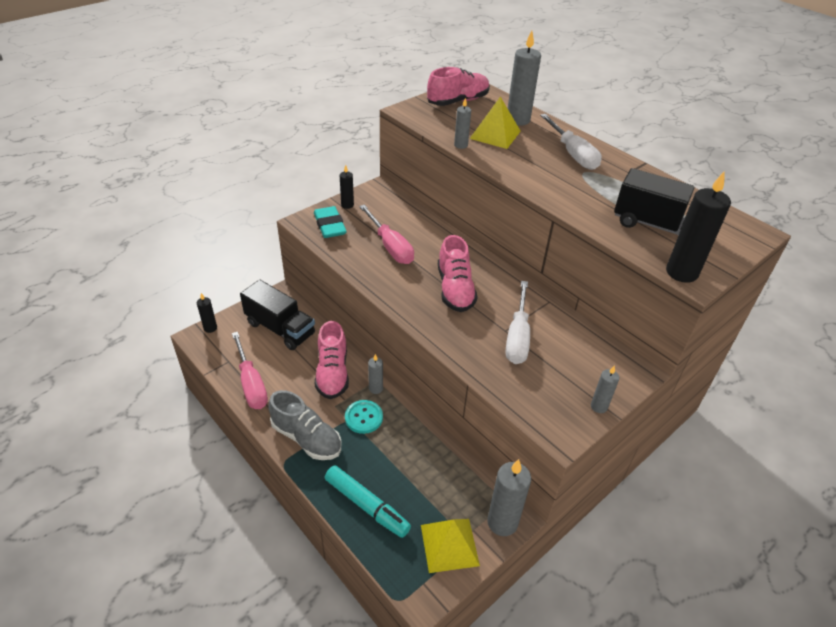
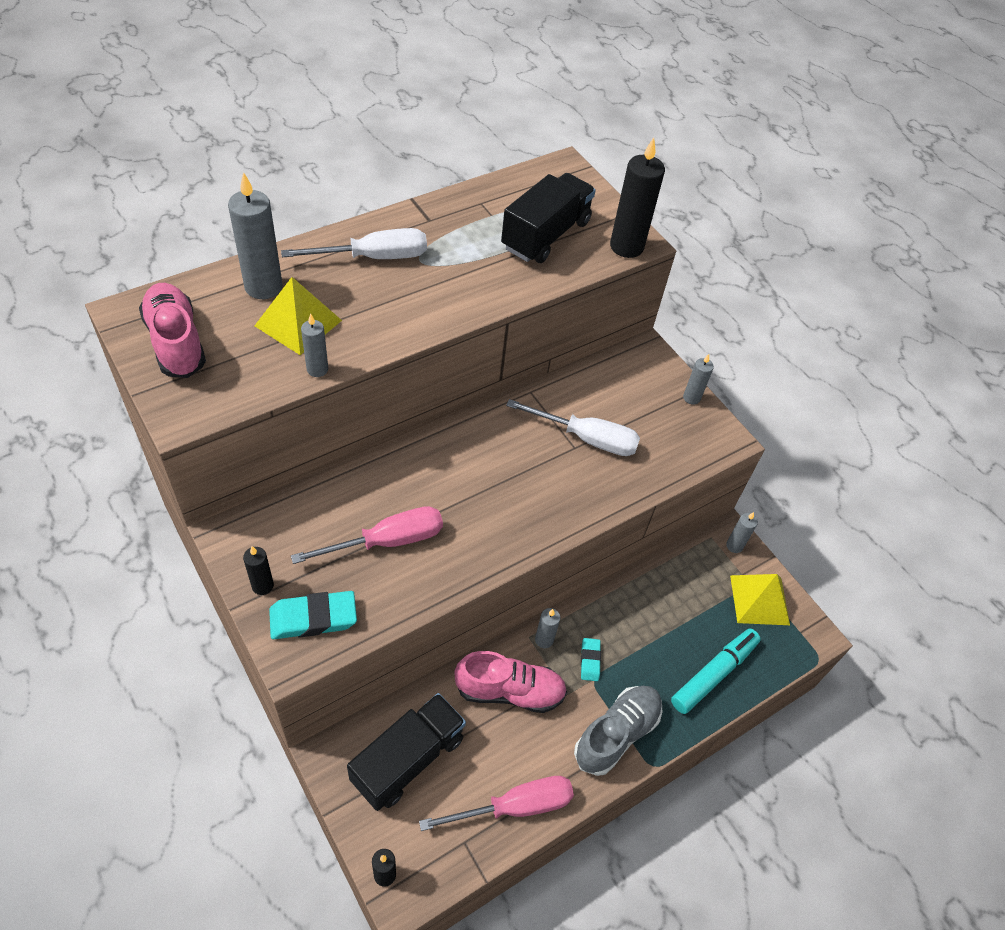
camera: 85 degrees left, 10 degrees up
turquoise button [345,400,383,434] -> turquoise eraser [581,638,601,681]
pink shoe [438,235,478,312] -> none
grey candle [487,459,531,536] -> grey candle [726,512,758,553], size x0.54

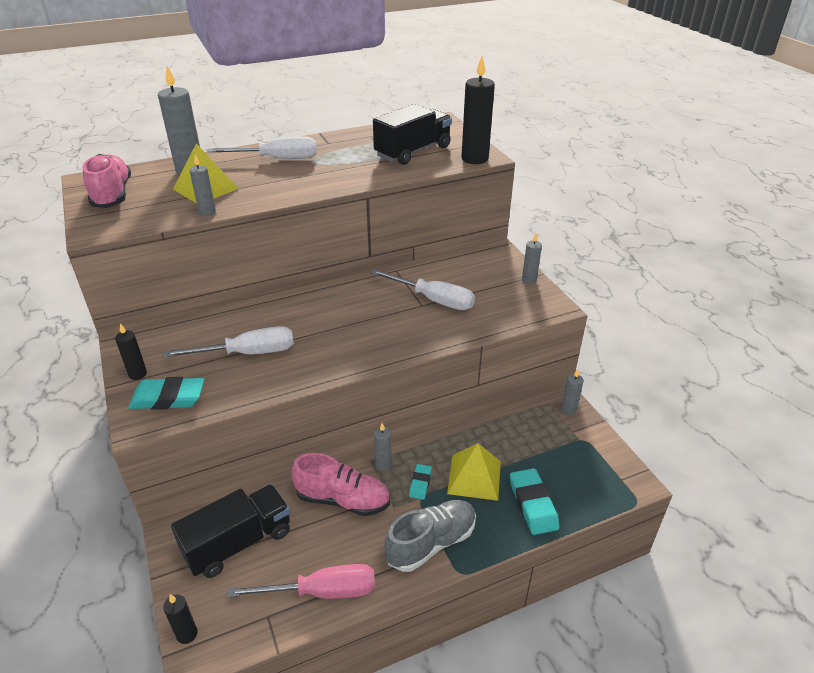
camera: 15 degrees right, 15 degrees down
pink screwdriver [291,506,443,564] -> white screwdriver [163,326,294,357]
turquoise marker [671,629,761,714] -> turquoise eraser [510,468,560,535]
yellow pyramid [730,574,790,625] -> yellow pyramid moved to [447,443,501,501]

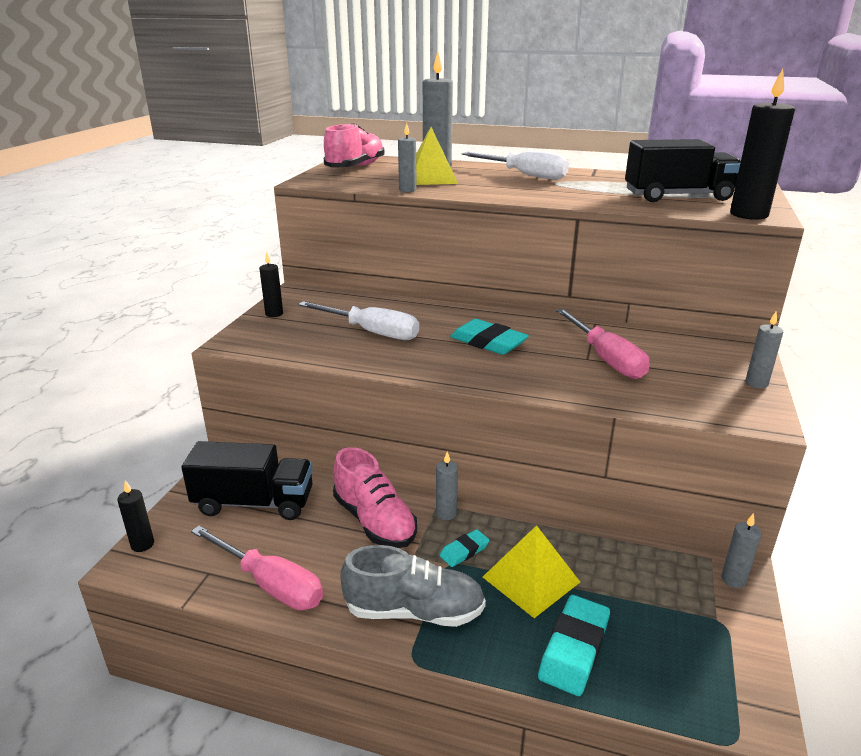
camera: 40 degrees right, 10 degrees down
turquoise eraser [128,377,205,410] -> turquoise eraser moved to [450,319,529,355]
white screwdriver [371,269,475,310] -> pink screwdriver [556,309,650,379]

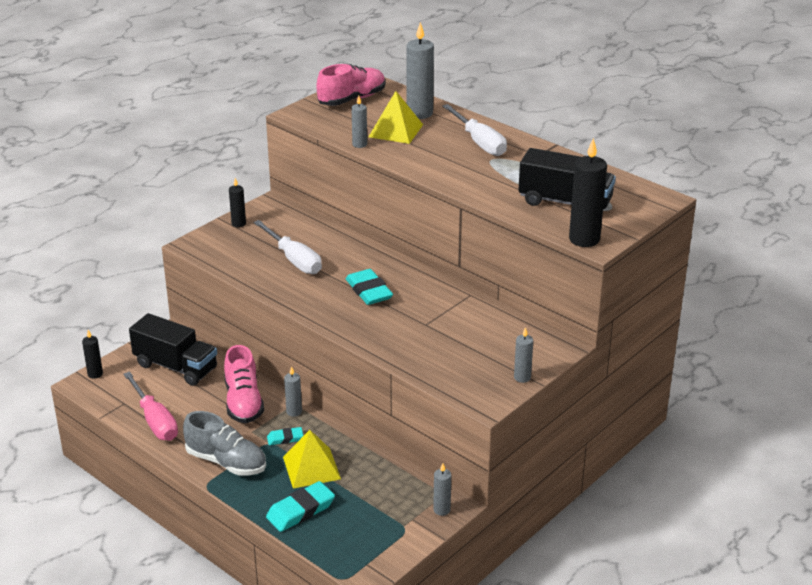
camera: 25 degrees right, 5 degrees up
pink screwdriver [556,309,650,379] -> none

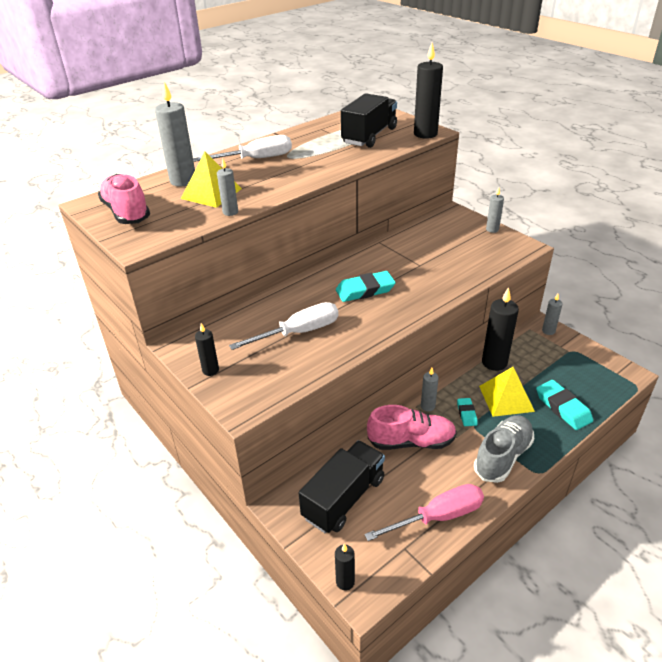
camera: 80 degrees left, 5 degrees up
none -> black candle [482,287,519,371]

